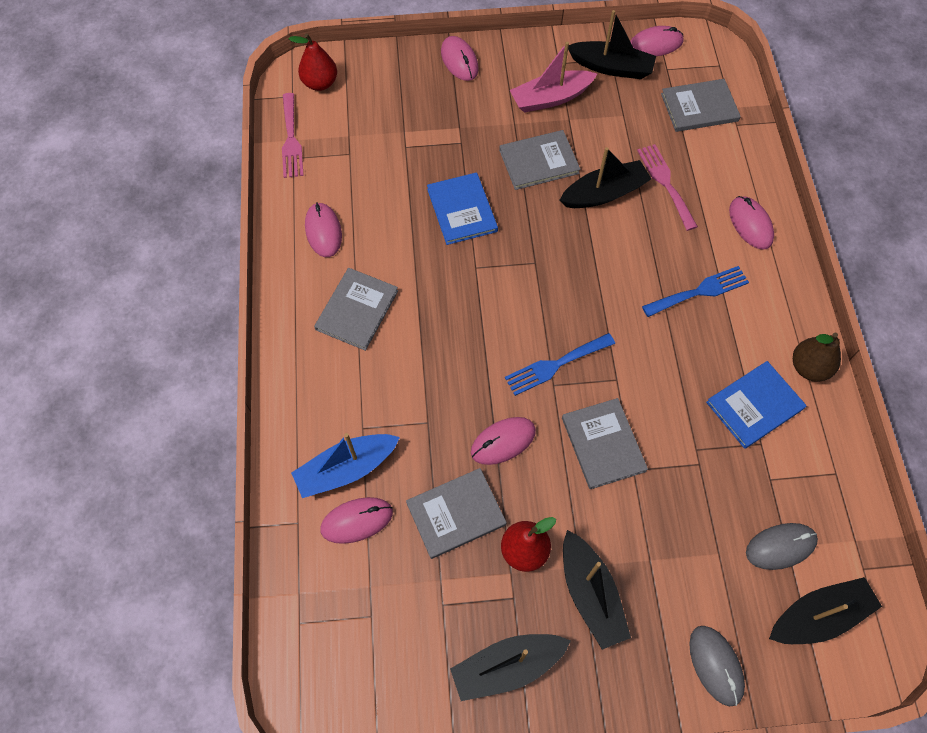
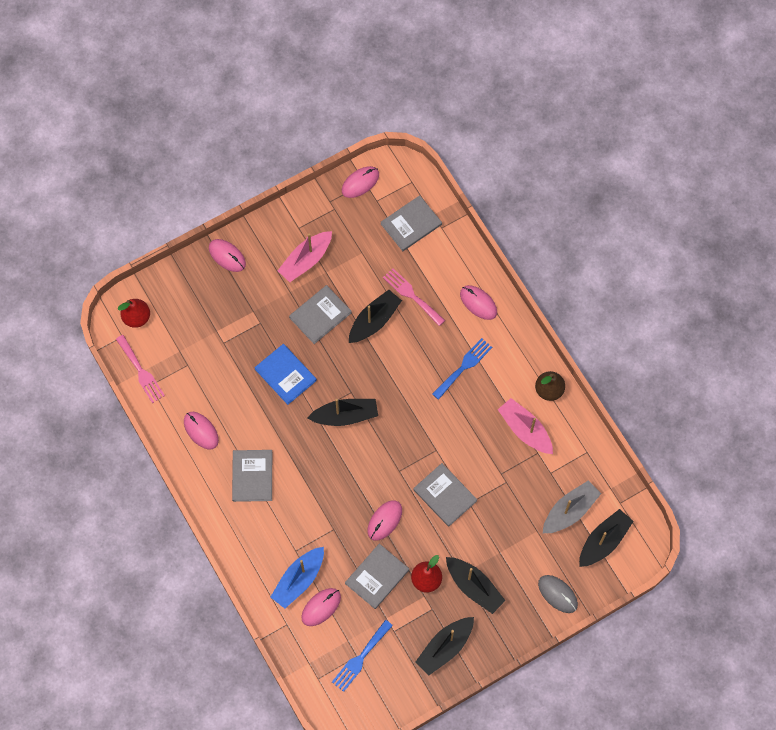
camera: 25 degrees left, 5 degrees up
blue fork [505,333,615,396] -> blue fork moved to [332,620,393,692]
black boat [568,10,656,79] -> black boat moved to [307,399,378,426]
blue book [706,361,807,449] -> pink boat [498,398,553,454]
grey mouse [746,523,818,570] -> grey boat [543,480,601,533]

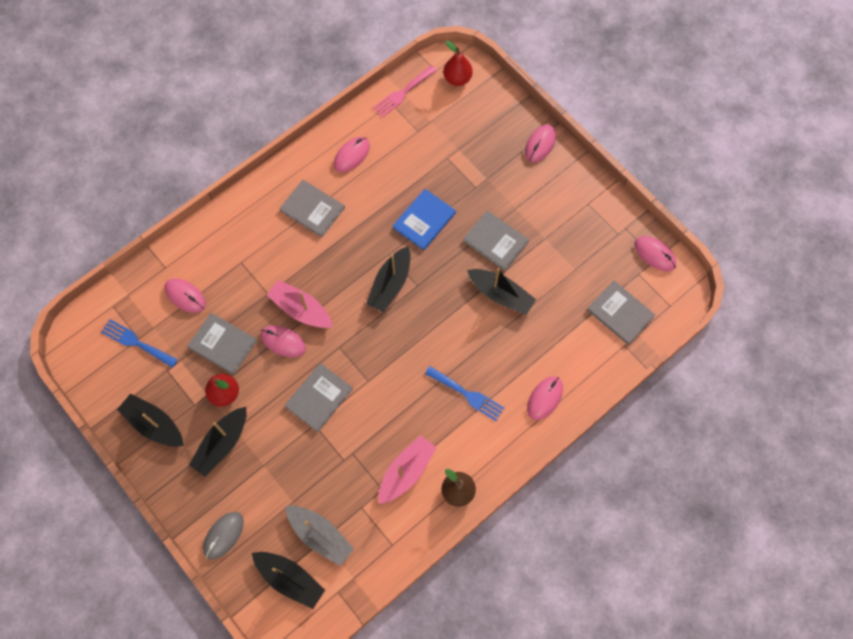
camera: 80 degrees right, 0 degrees up
grey book [232,450,272,502] -> grey book turned 45 degrees clockwise [279,180,345,238]
blue boat [271,547,324,609] -> none
pink boat [278,231,332,282] -> pink boat moved to [267,280,333,328]
black boat [307,399,378,426] -> black boat turned 45 degrees clockwise [366,246,410,312]
pink fork [383,268,445,326] -> none

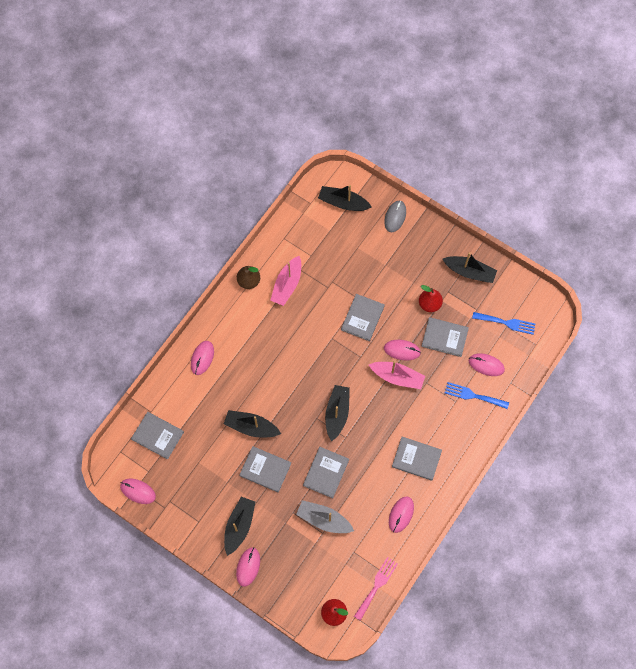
camera: 165 degrees right, 0 degrees up
black boat [189,407,247,476] -> black boat moved to [224,497,255,556]
grey boat [285,506,354,566] -> grey boat moved to [296,500,354,533]
blue book [393,189,456,250] -> grey book [303,447,349,498]
blue fork [425,366,504,421] -> blue fork moved to [445,382,509,409]

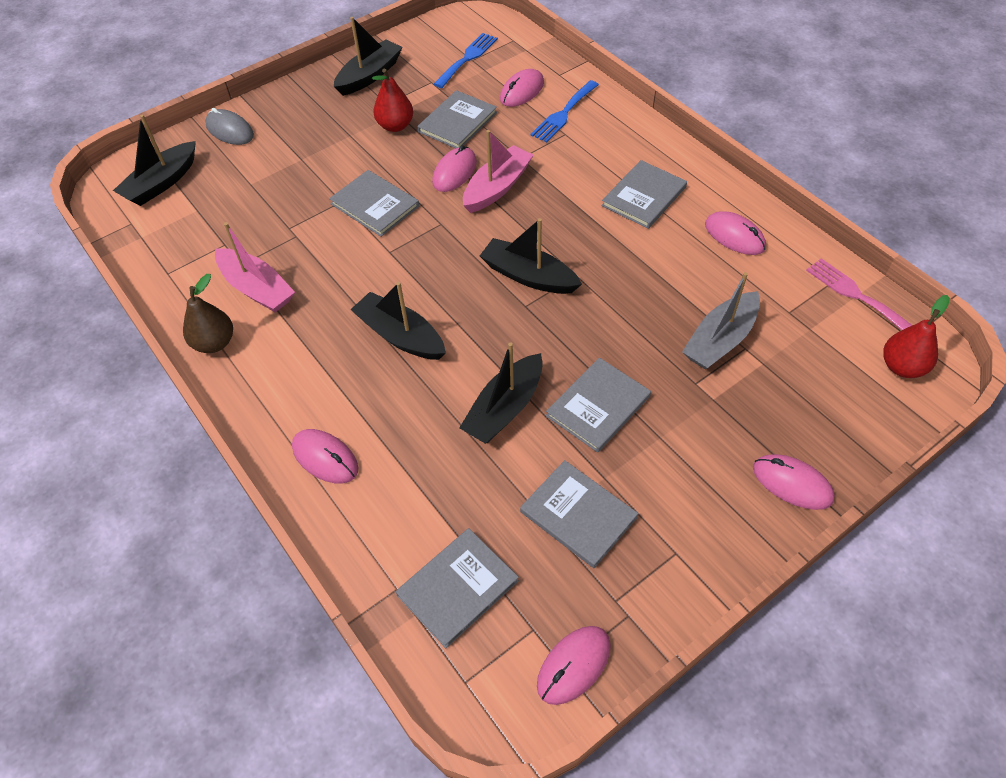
camera: 70 degrees left, 15 degrees down
black boat [224,497,255,556] -> black boat moved to [350,282,446,360]
grey book [303,447,349,498] -> grey book moved to [520,460,638,568]

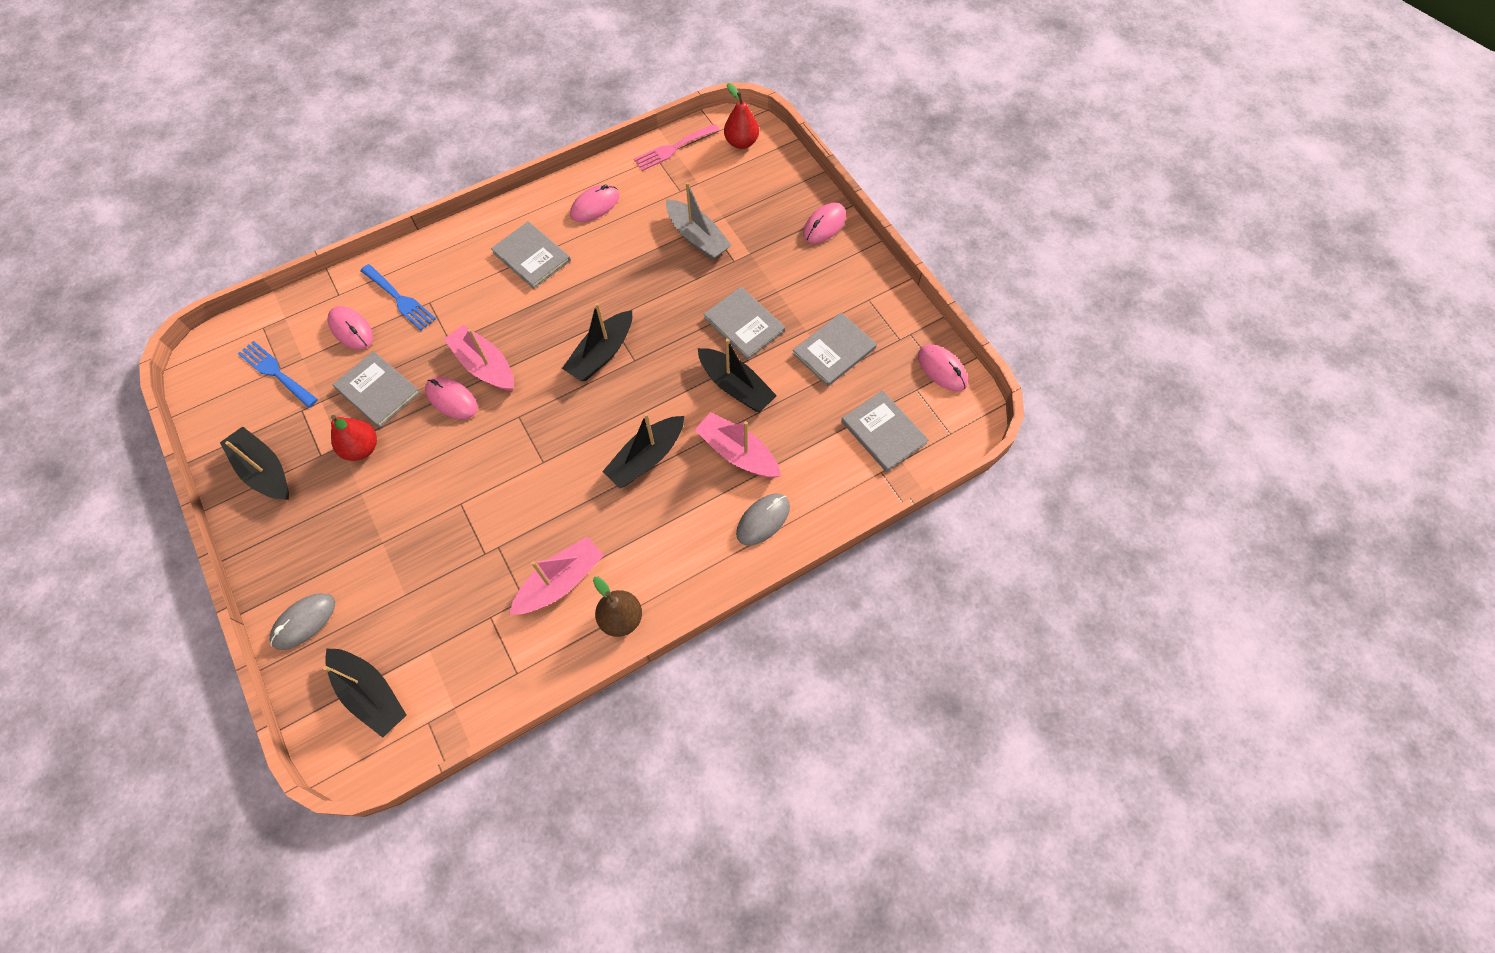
camera: 85 degrees left, 10 degrees up
pink mouse [292,429,358,483] -> grey mouse [736,493,790,546]
grey book [329,170,419,237] -> none
none -> pink boat [695,412,781,478]

